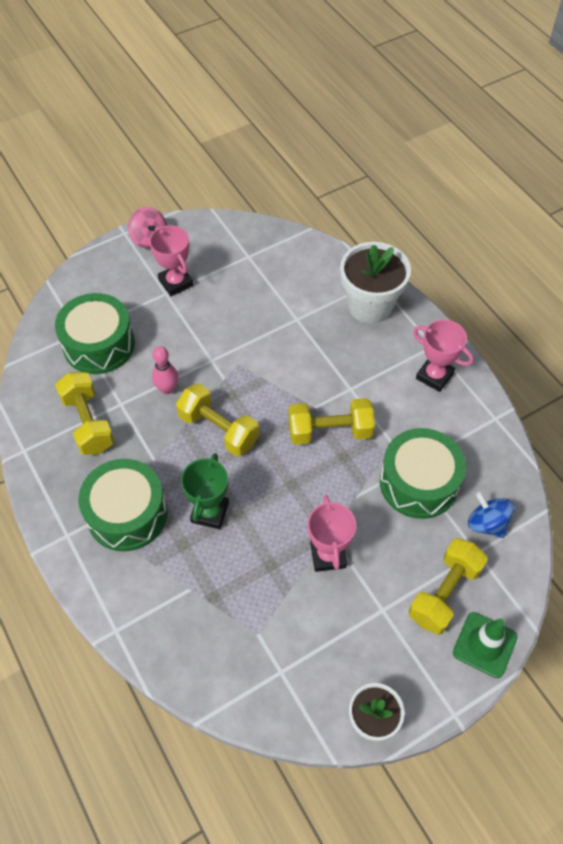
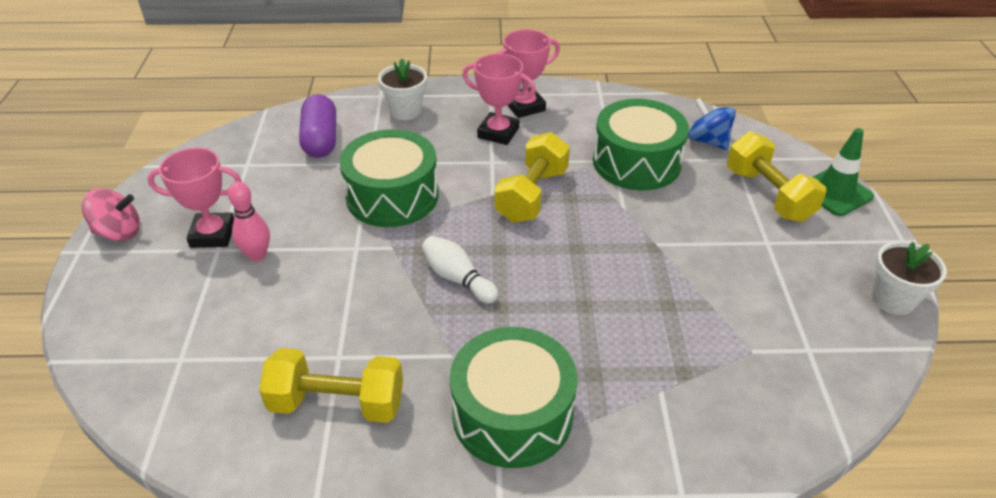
camera: 60 degrees left, 15 degrees down
green drum [55,293,135,374] -> green drum moved to [339,129,439,227]
pink bowling pin [152,346,178,394] -> pink bowling pin moved to [228,182,270,262]
yellow dumbbell [176,383,259,456] -> white bowling pin [422,236,498,304]
green trophy [181,453,229,529] -> none
pink trophy [308,496,356,572] -> pink trophy moved to [463,53,536,145]
white flower pot [340,242,411,324] -> white flower pot [378,59,427,120], size x0.60
blue spinning top [468,492,514,538] -> blue spinning top turned 60 degrees clockwise [688,98,736,150]
none -> purple capsule [299,94,336,158]

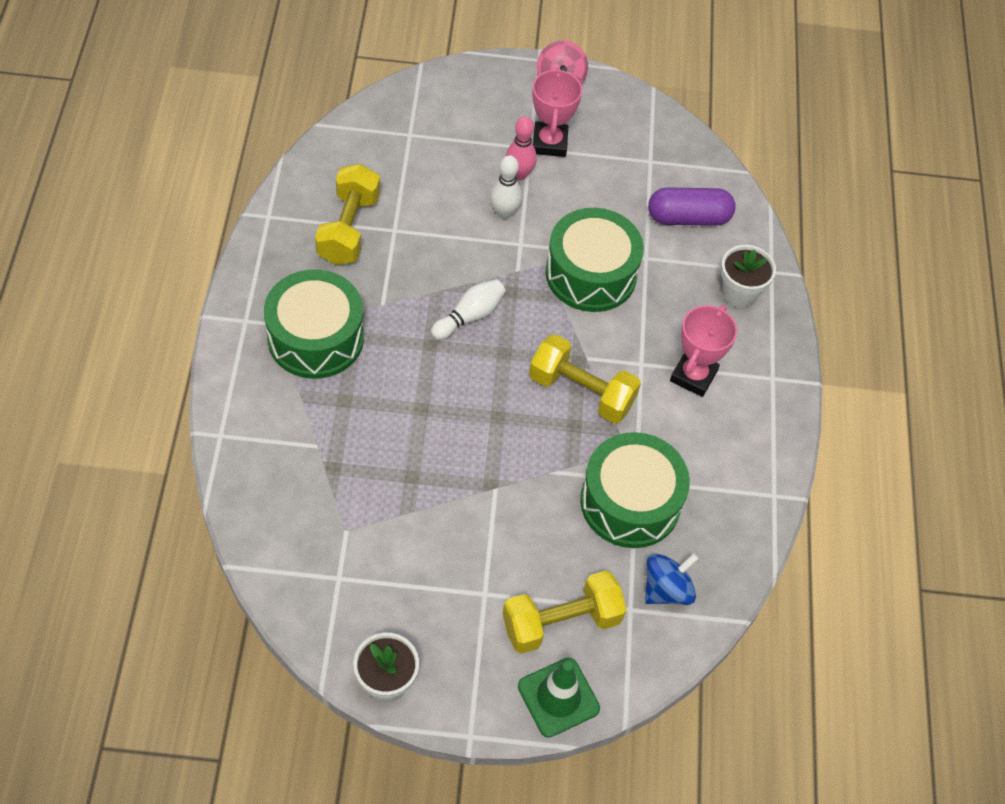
camera: 90 degrees right, 15 degrees up
pink trophy [498,29,560,118] -> none
none -> white bowling pin [490,155,522,219]

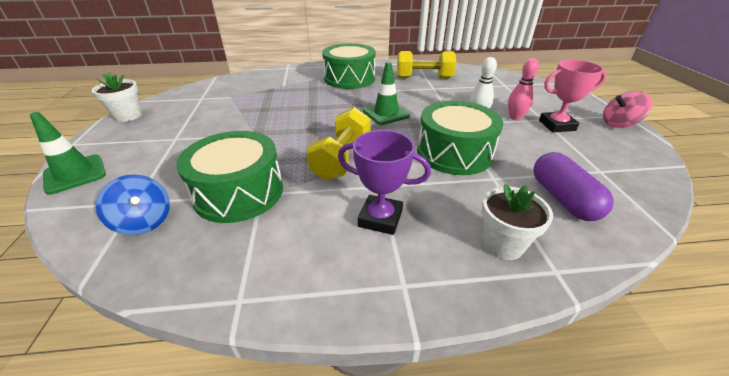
camera: 85 degrees right, 20 degrees down
white bowling pin [431,279,506,340] -> green traffic cone [363,61,410,125]
yellow dumbbell [502,571,626,654] -> none
pink trophy [670,305,737,397] -> purple trophy [338,130,431,235]

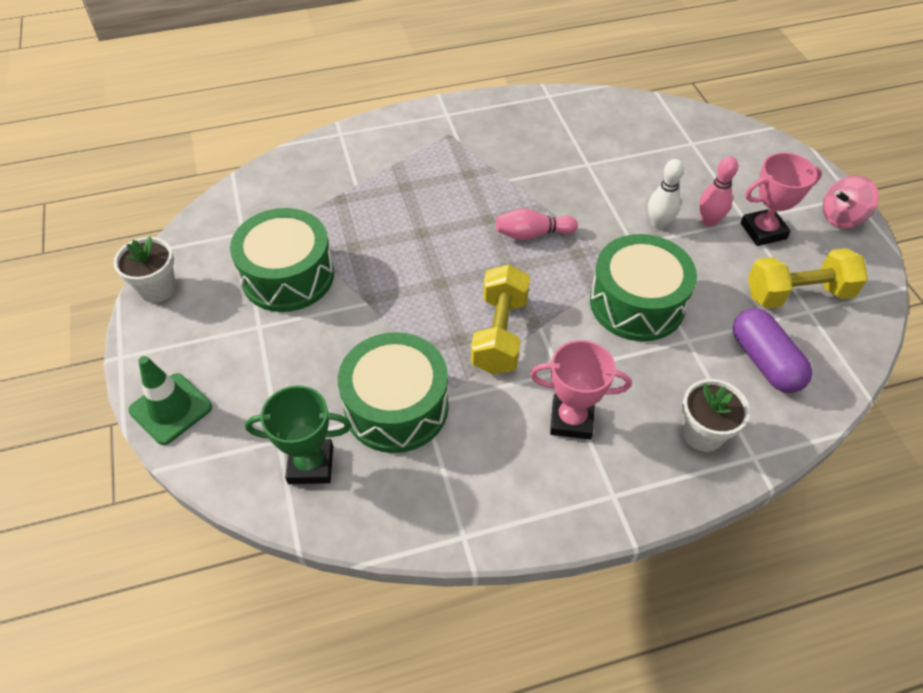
camera: 10 degrees left, 15 degrees up
blue spinning top [96,175,170,235] -> green trophy [245,386,351,484]
green drum [322,43,376,89] -> green drum moved to [230,208,334,312]
purple trophy [338,130,431,235] -> pink trophy [530,340,632,439]
green traffic cone [363,61,410,125] -> pink bowling pin [496,208,578,240]
yellow dumbbell [397,51,456,79] -> yellow dumbbell moved to [748,248,868,308]

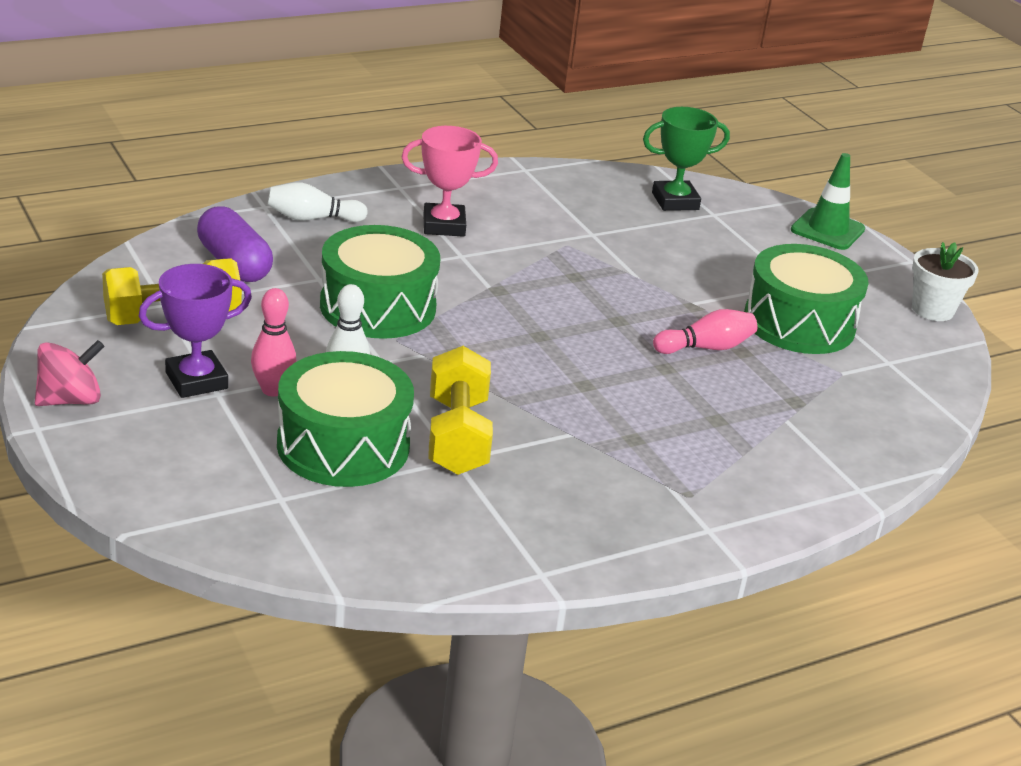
camera: 165 degrees right, 20 degrees down
green drum [338,332,449,453] -> green drum moved to [277,351,414,487]
yellow dumbbell [471,264,530,374] -> yellow dumbbell moved to [428,346,493,475]
pink bowling pin [496,208,578,240] -> pink bowling pin moved to [653,309,757,354]
white flower pot [682,379,750,452] -> white bowling pin [268,183,368,222]
pink trophy [740,152,822,246] -> purple trophy [139,264,252,398]

